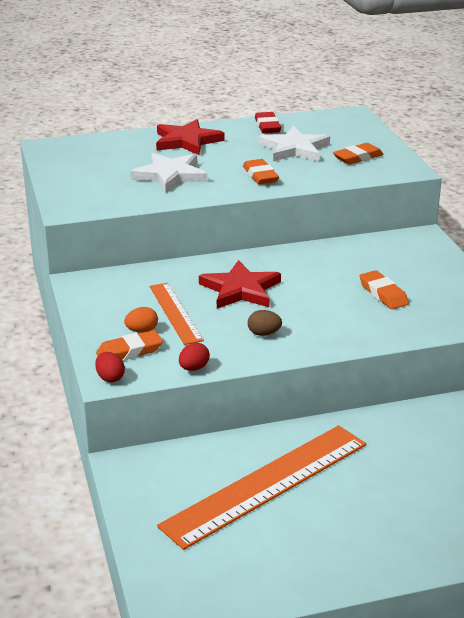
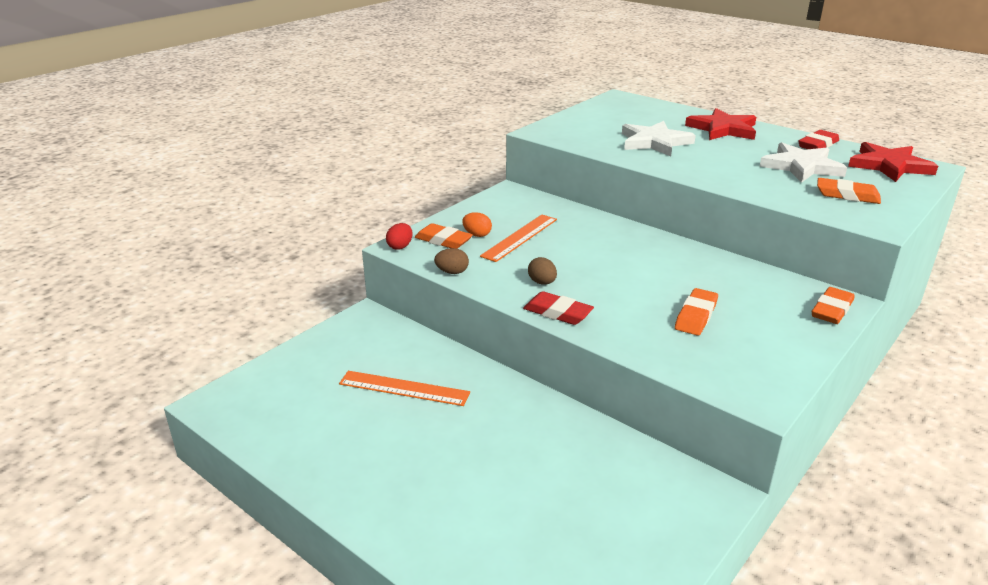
camera: 55 degrees right, 0 degrees up
orange ruler [157,425,366,550] -> orange ruler [339,371,470,406], size x0.55
red egg [179,342,210,371] -> brown egg [434,248,469,274]
red star [199,260,281,309] -> red star moved to [848,142,938,182]
orange eraser [243,159,279,184] -> orange eraser moved to [812,287,854,324]
none -> red eraser [523,291,594,325]

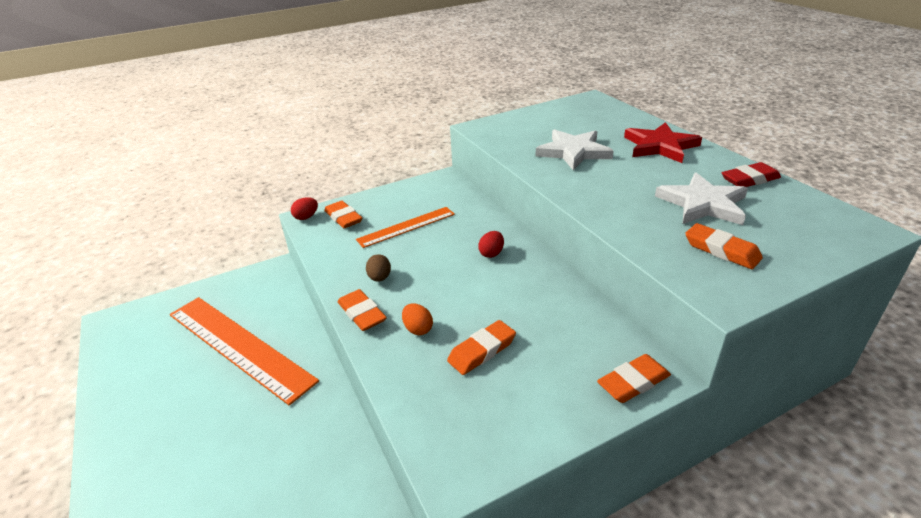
camera: 25 degrees right, 5 degrees up
orange ruler [339,371,470,406] -> orange ruler [170,297,319,406], size x1.81
brown egg [434,248,469,274] -> none
orange egg [462,212,492,237] -> orange egg moved to [402,303,433,335]
red eraser [523,291,594,325] -> orange eraser [337,289,387,331]
red star [848,142,938,182] -> none
none -> red egg [478,231,504,258]

